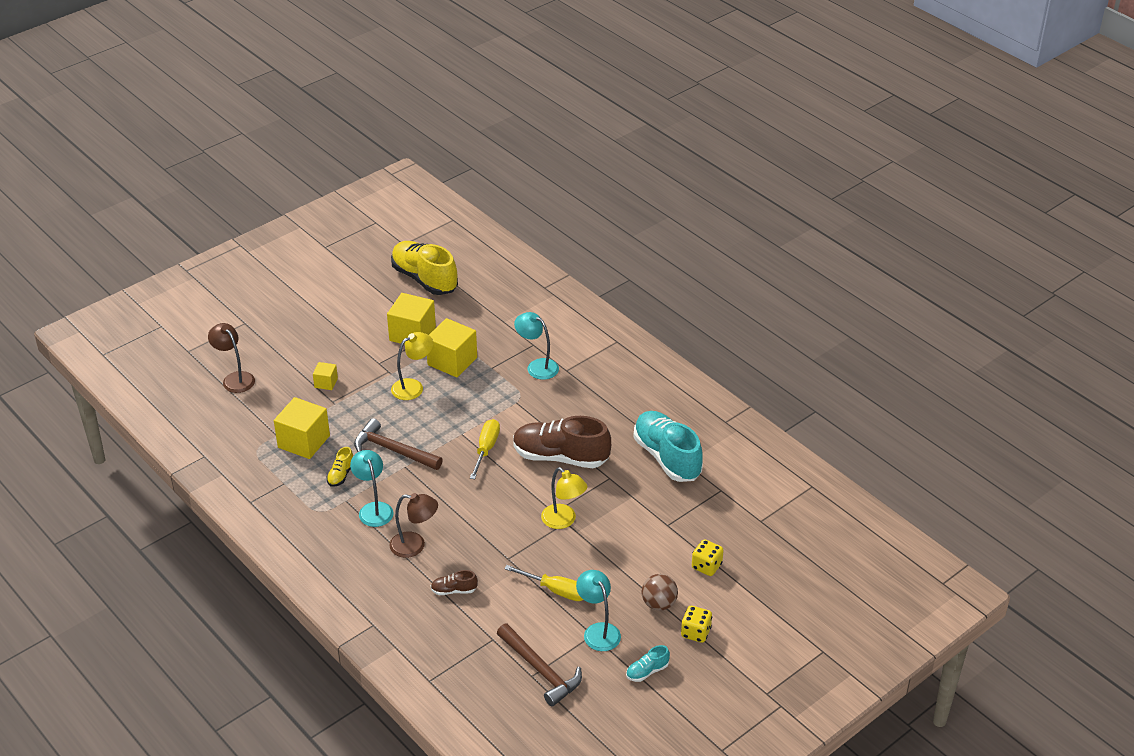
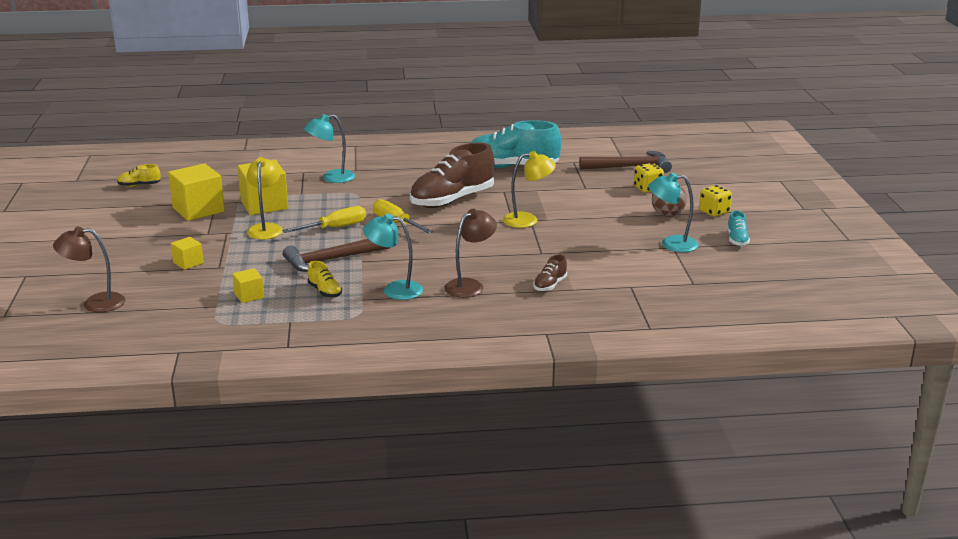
camera: 55 degrees left, 15 degrees down
yellow cube [274,397,330,459] -> yellow cube [232,268,264,303], size x0.51
yellow shoe [391,241,458,295] -> yellow shoe [117,164,161,187], size x0.43
brown hammer [497,624,582,707] -> brown hammer moved to [579,151,672,173]
yellow screwdriver [504,565,583,601] -> yellow screwdriver moved to [282,206,366,233]

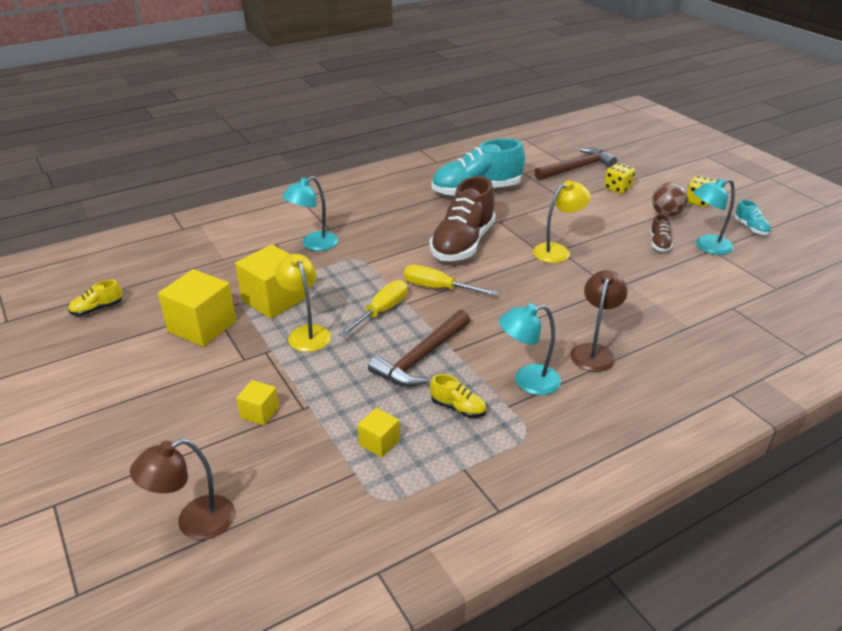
camera: 25 degrees left, 10 degrees up
brown shoe [533,255,567,291] -> brown shoe moved to [650,214,673,252]

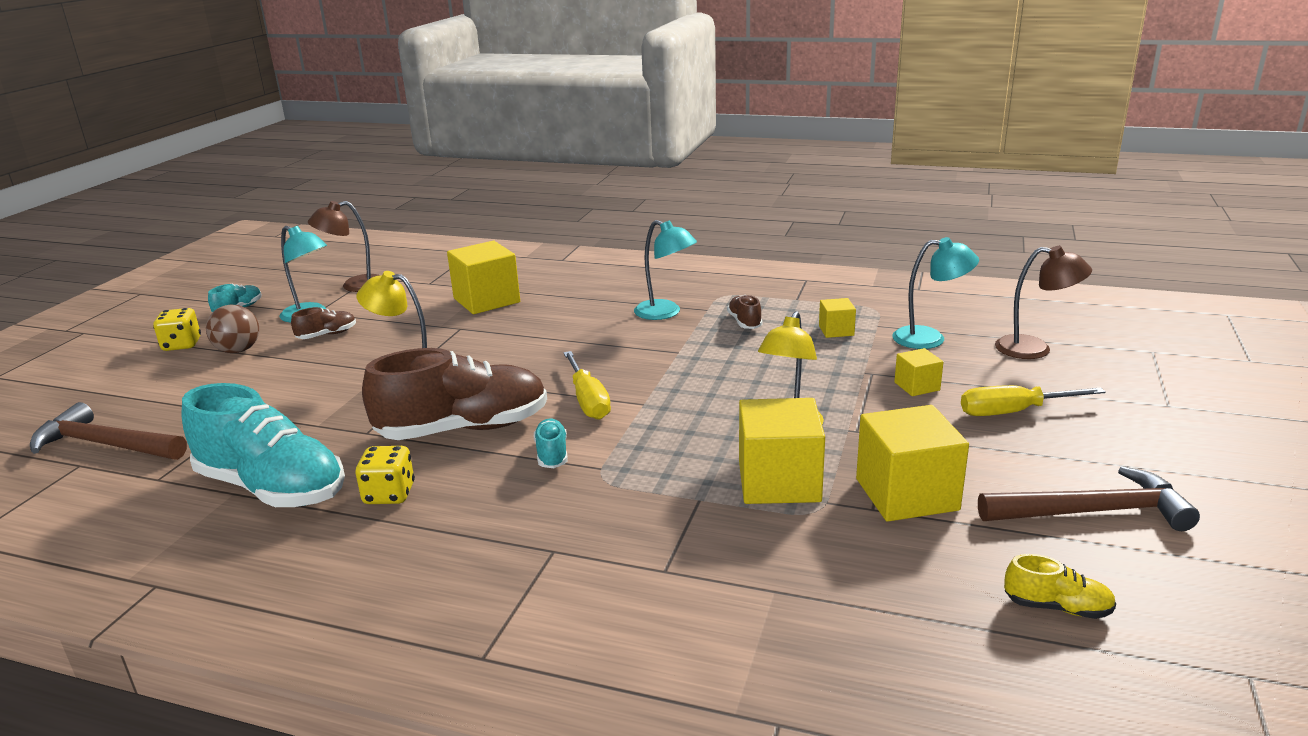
camera: 130 degrees left, 10 degrees down
turquoise lamp [282,176,338,251] -> turquoise lamp moved to [892,237,979,349]
yellow screwdriver [339,280,408,337] -> yellow screwdriver moved to [961,385,1106,416]
brown hammer [368,310,470,387] -> brown hammer moved to [978,466,1200,531]
yellow shoe [430,374,487,418] -> brown shoe [727,295,762,329]
brown lamp [571,270,628,372] -> brown lamp moved to [308,201,380,292]
yellow dice [604,163,635,194] -> yellow dice moved to [356,446,415,504]
none -> yellow cube [447,241,520,314]
none -> turquoise shoe [534,419,568,468]

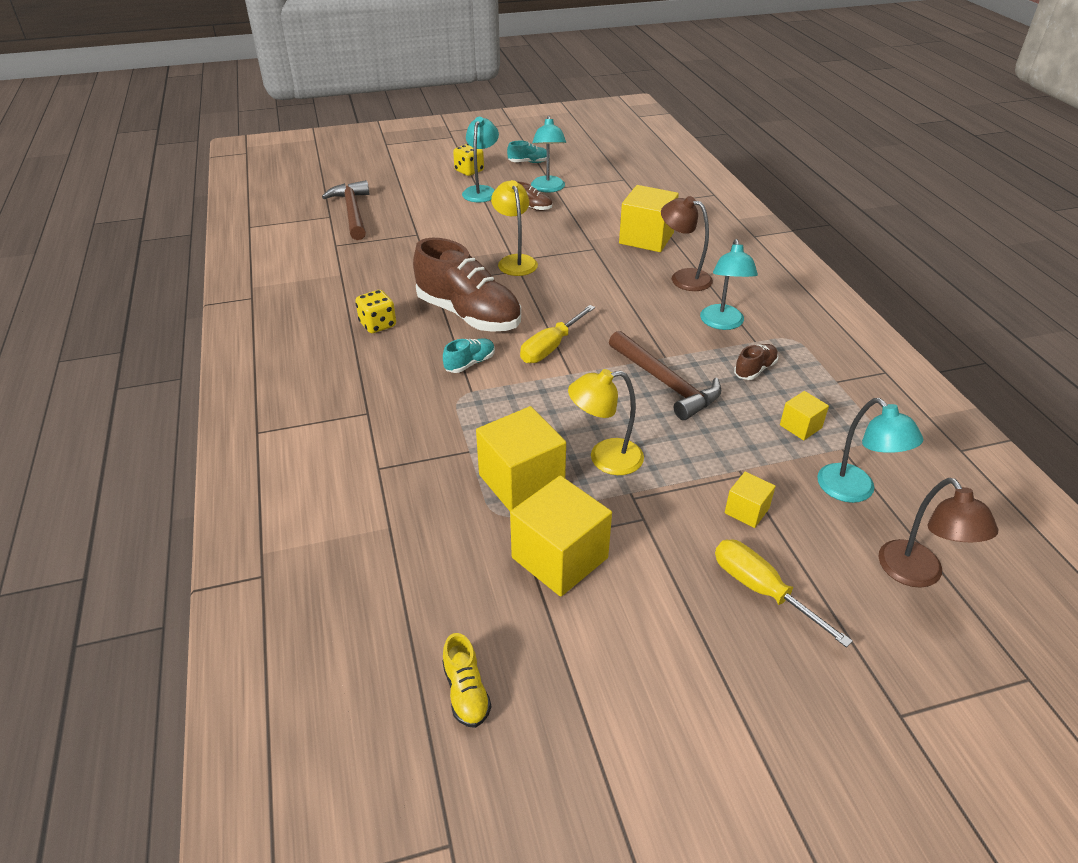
camera: 55 degrees right, 15 degrees up
turquoise shoe [182,383,345,507] -> none
brown ball [206,305,259,353] -> turquoise lamp [462,117,499,203]
brown lamp [308,201,380,292] -> brown lamp moved to [661,196,713,291]
brown hammer [978,466,1200,531] -> brown hammer moved to [609,331,721,420]

